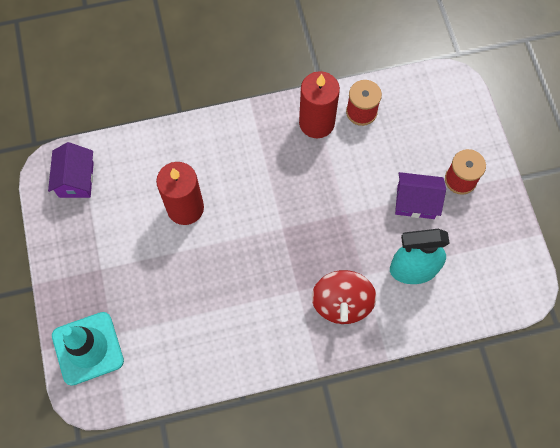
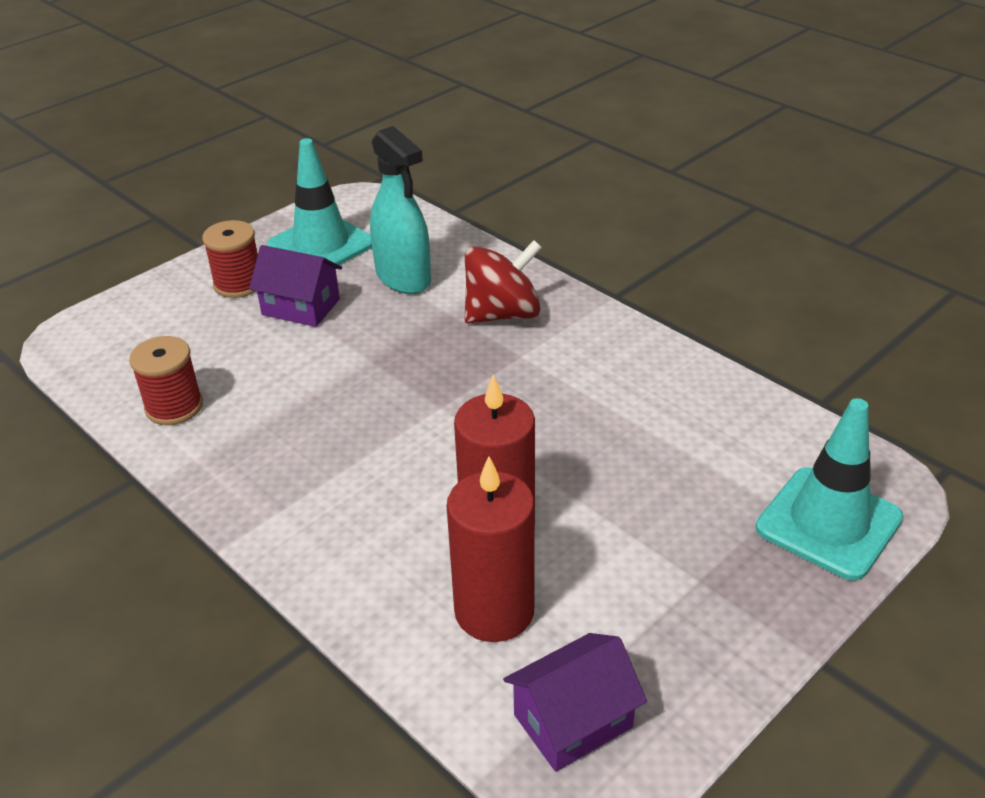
camera: 120 degrees left, 30 degrees down
red candle [299,71,340,138] -> red candle moved to [447,456,535,642]
purple house [395,172,446,219] -> purple house turned 45 degrees counterclockwise [249,245,342,327]
none -> turquoise traffic cone [267,138,372,265]

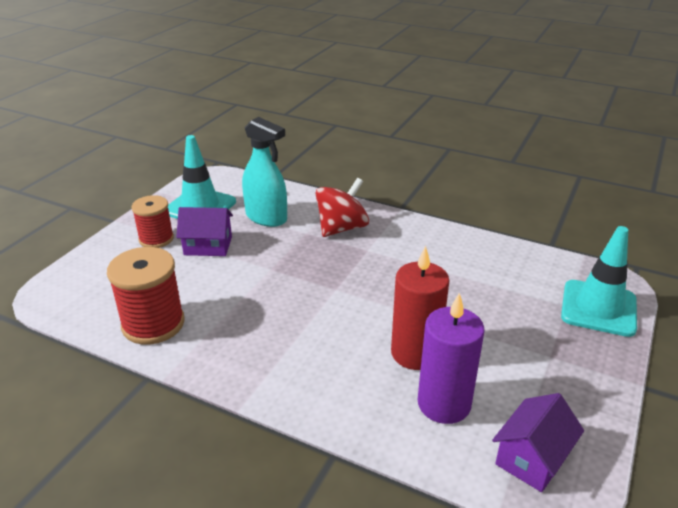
camera: 20 degrees left, 5 degrees down
red spool [129,336,203,425] -> red spool [107,247,185,345], size x1.51
red candle [447,456,535,642] -> purple candle [418,293,485,424]

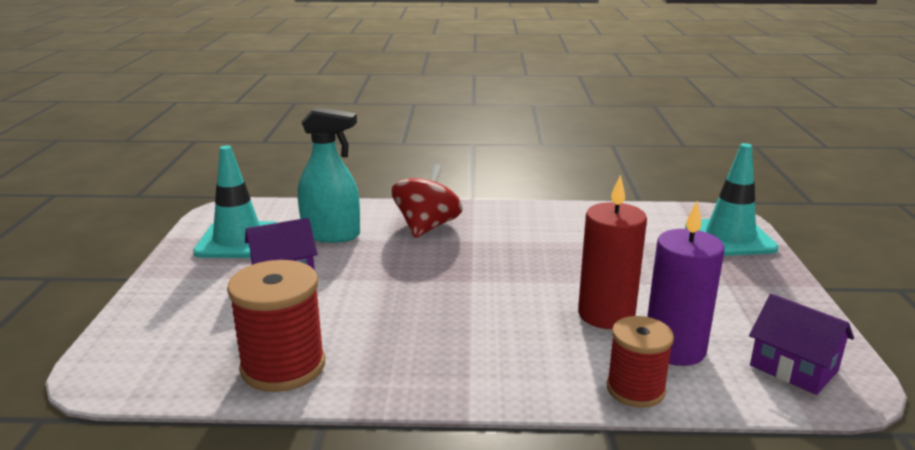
camera: 25 degrees left, 10 degrees down
red spool [132,195,174,248] -> red spool moved to [607,316,674,408]
purple house [492,393,584,492] -> purple house turned 60 degrees counterclockwise [749,294,854,395]

